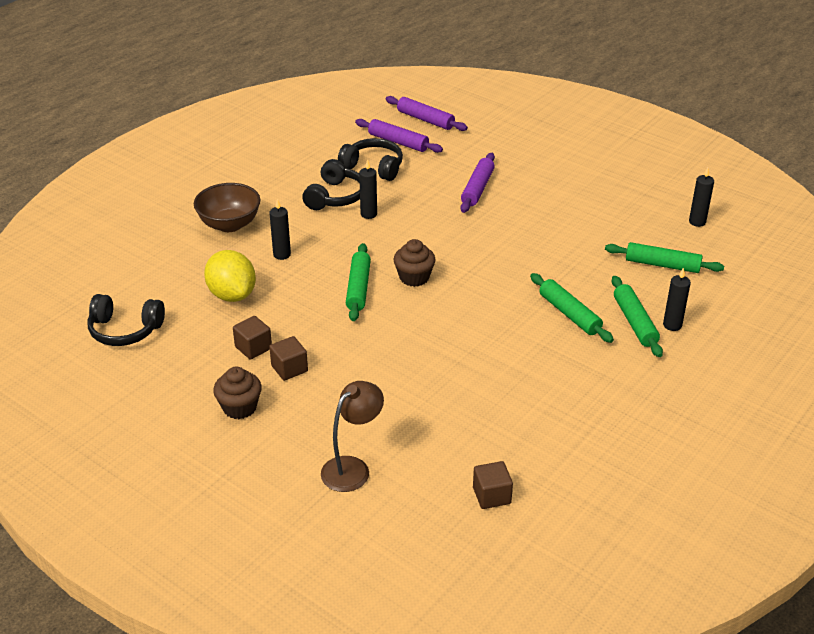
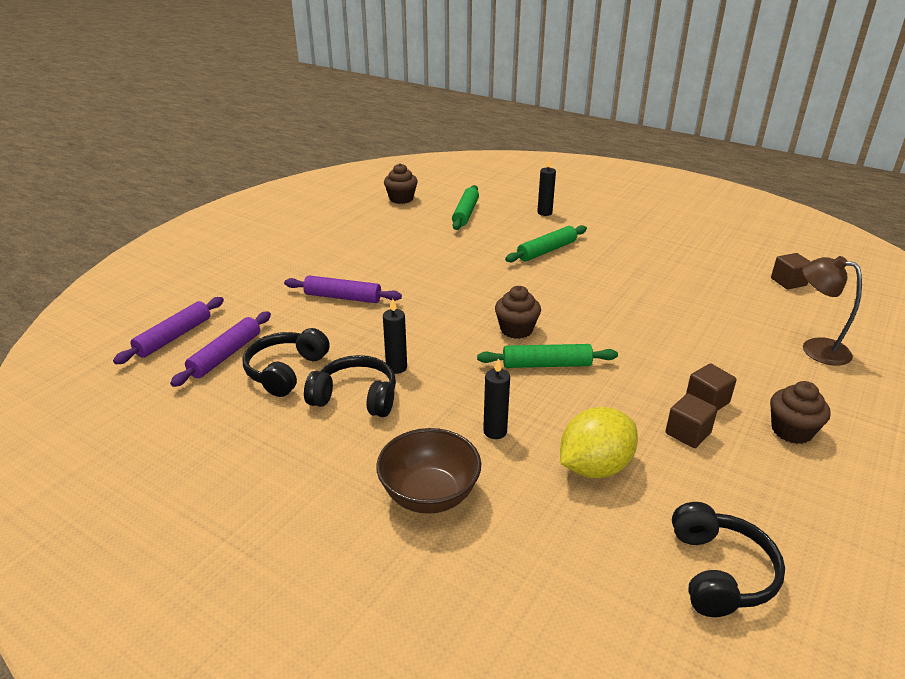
camera: 95 degrees left, 5 degrees down
green rolling pin [611,276,663,357] -> none
black candle [689,168,714,227] -> brown cupcake [384,163,418,204]

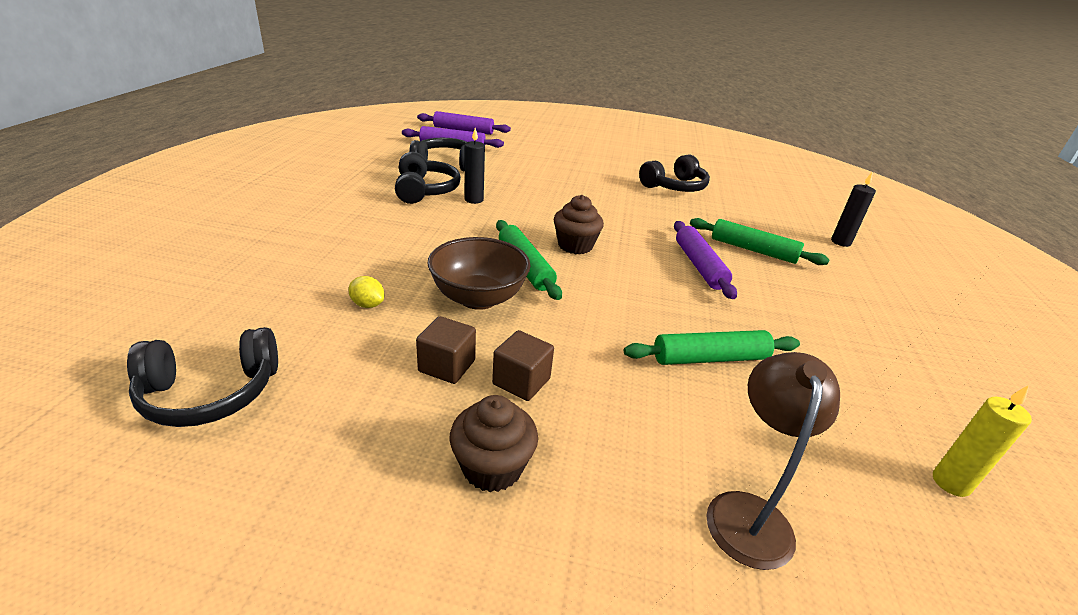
camera: 65 degrees right, 0 degrees up
purple rolling pin [284,275,402,303] -> purple rolling pin moved to [674,221,737,299]
brown bowl [376,428,481,514] -> brown bowl moved to [427,237,530,310]
brown cupcake [384,163,418,204] -> none
green rolling pin [452,185,479,230] -> green rolling pin moved to [624,330,800,365]
black candle [483,358,510,439] -> none
yellow lemon [560,407,638,478] -> yellow lemon [348,276,384,308], size x0.44
brown cube [771,253,811,289] -> yellow candle [933,385,1032,497]
none -> black headphones [639,154,710,192]

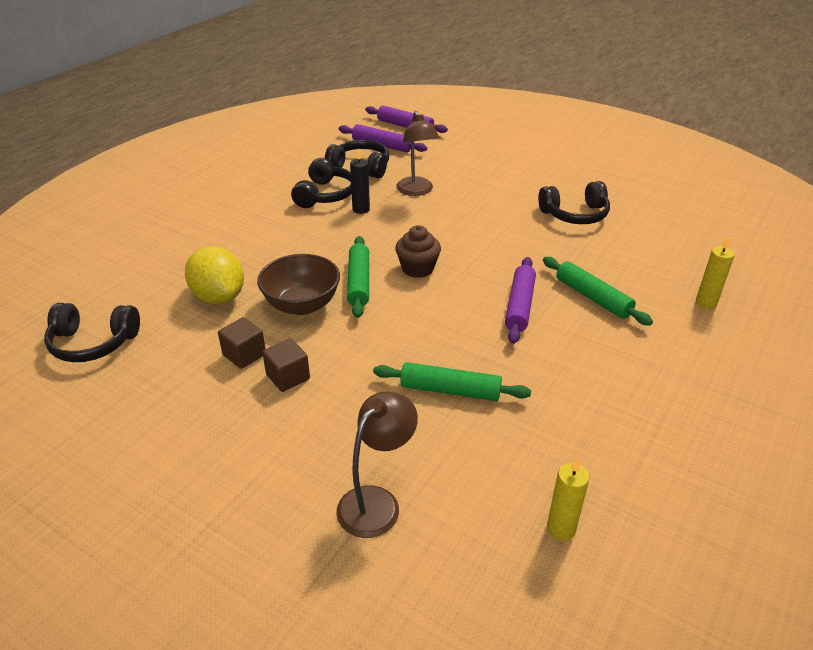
camera: 25 degrees right, 5 degrees up
yellow lemon [348,276,384,308] -> yellow lemon [185,246,244,304], size x2.29
brown cupcake [449,395,538,492] -> none
black candle [831,171,876,247] -> yellow candle [696,236,735,309]
none -> brown lamp [396,111,440,196]

